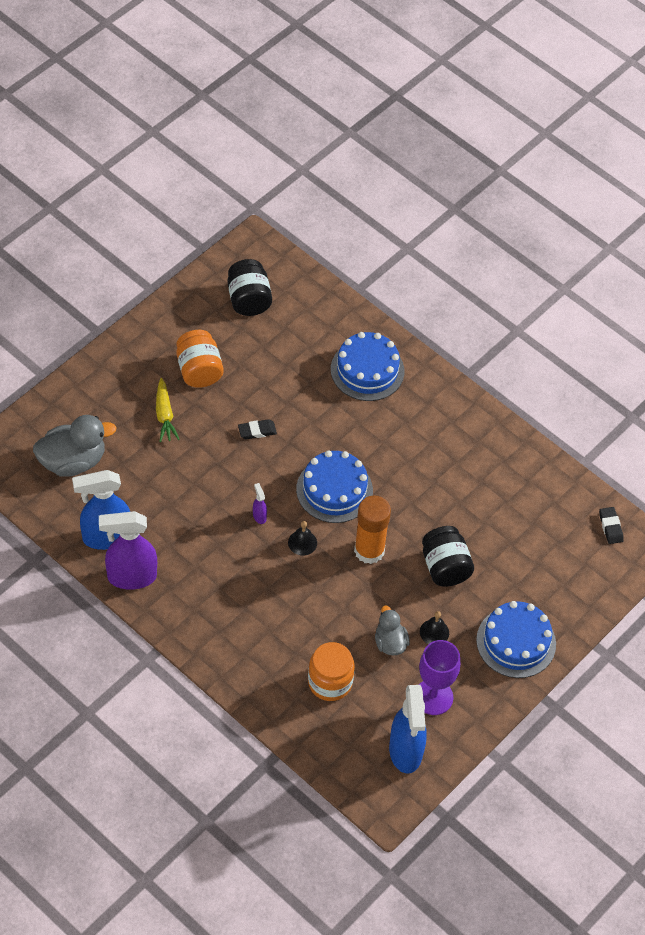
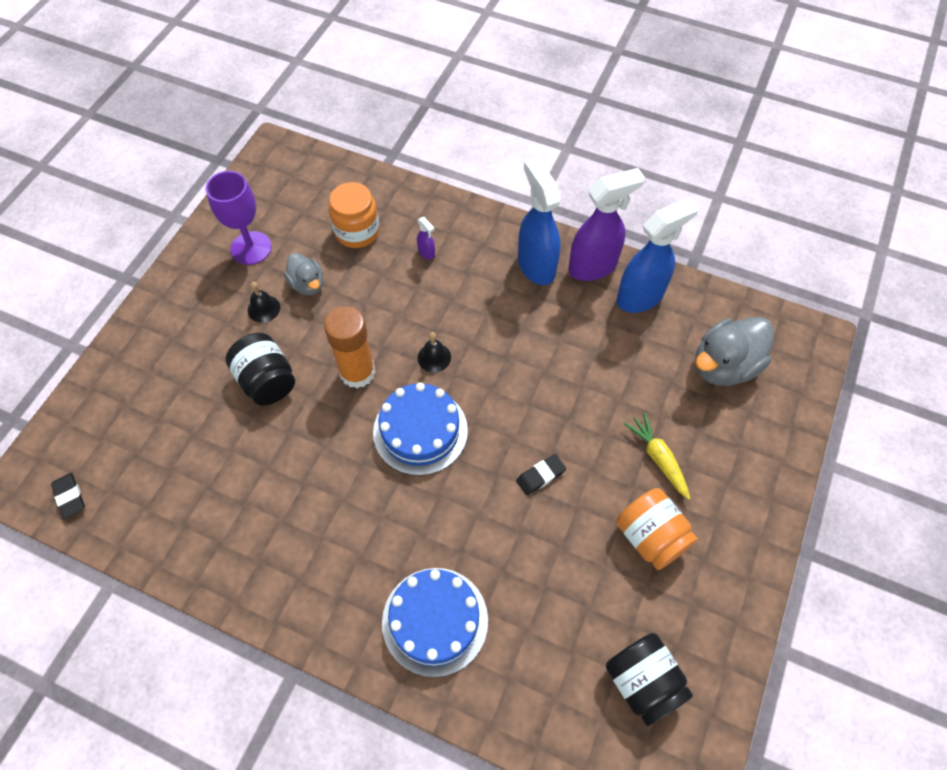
camera: 165 degrees right, 5 degrees up
purple spray bottle [253,483,267,524] -> purple spray bottle moved to [417,217,435,259]
blue spray bottle [389,685,427,774] -> blue spray bottle moved to [518,158,561,285]
blue cake [476,601,556,678] -> none

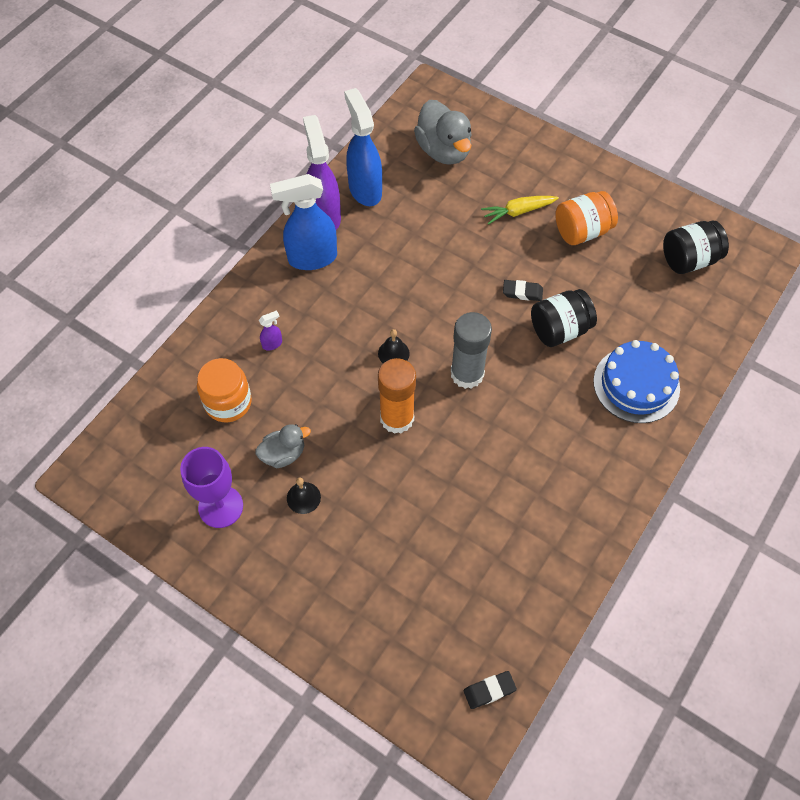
camera: 80 degrees left, 0 degrees up
black jar [225,333,295,405] -> black jar moved to [531,289,597,347]
blue cake [373,383,468,476] -> grey glue stick [451,312,492,389]
black eraser [516,454,566,495] -> black eraser turned 60 degrees counterclockwise [503,280,543,301]

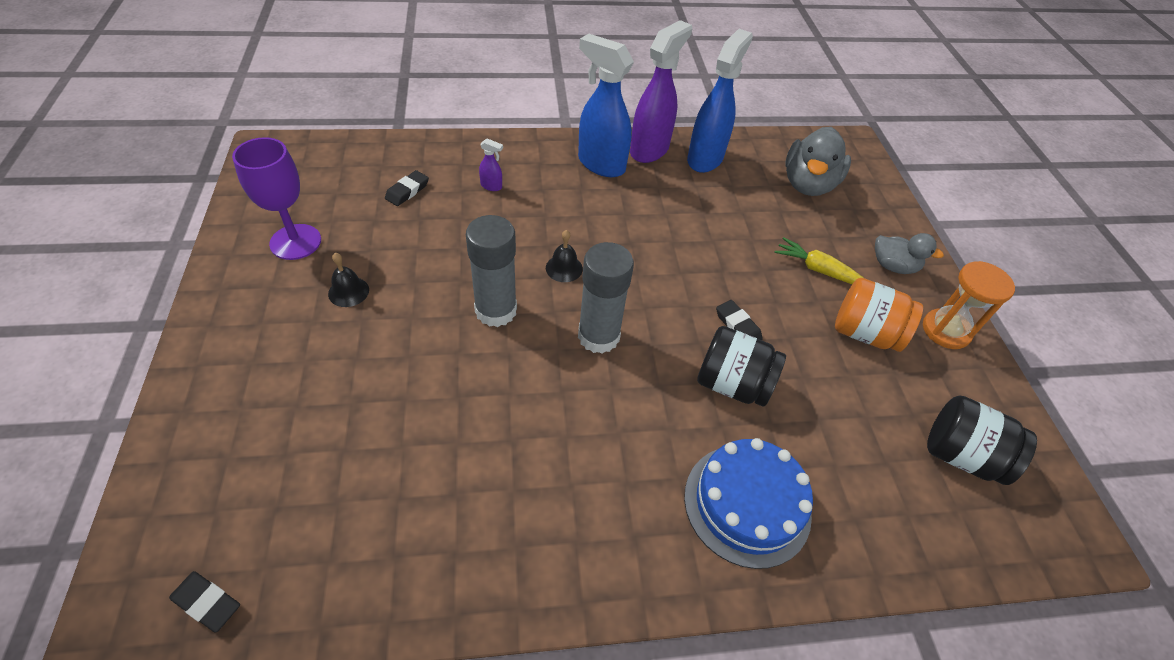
camera: 45 degrees right, 10 degrees down
orange jar [197,358,252,422] -> black eraser [385,170,429,206]
grey duck [255,424,311,468] -> grey duck moved to [875,233,944,274]
orange glue stick [378,358,416,434] -> grey glue stick [466,215,517,327]
none -> orange hourglass [923,261,1015,349]

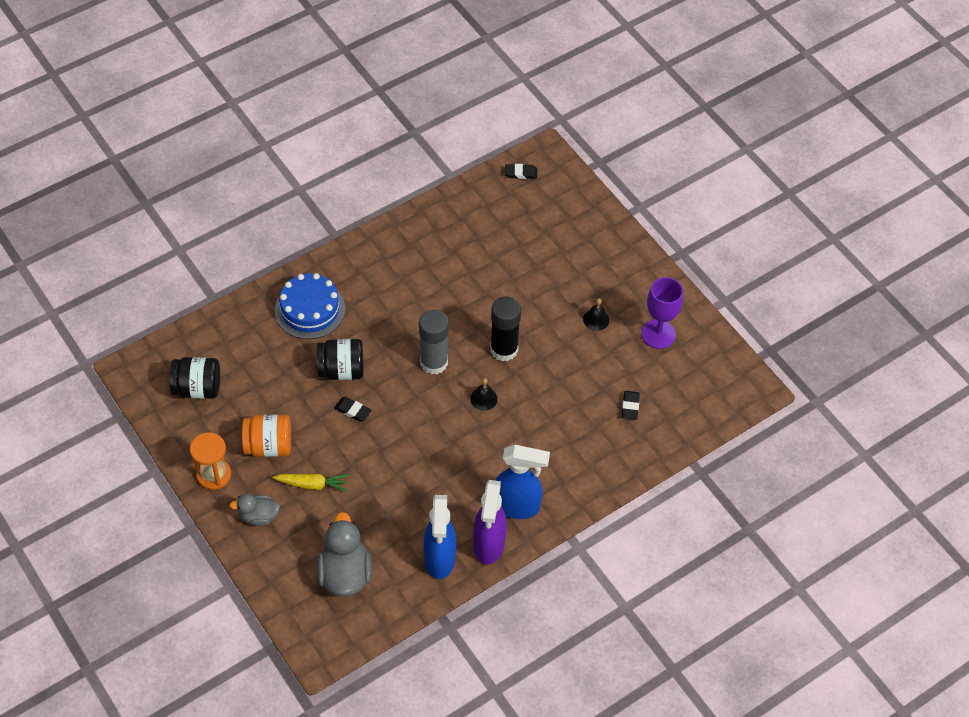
camera: 155 degrees right, 5 degrees up
grey glue stick [466,215,517,327] -> black glue stick [490,296,521,361]
purple spray bottle [479,139,503,191] -> none

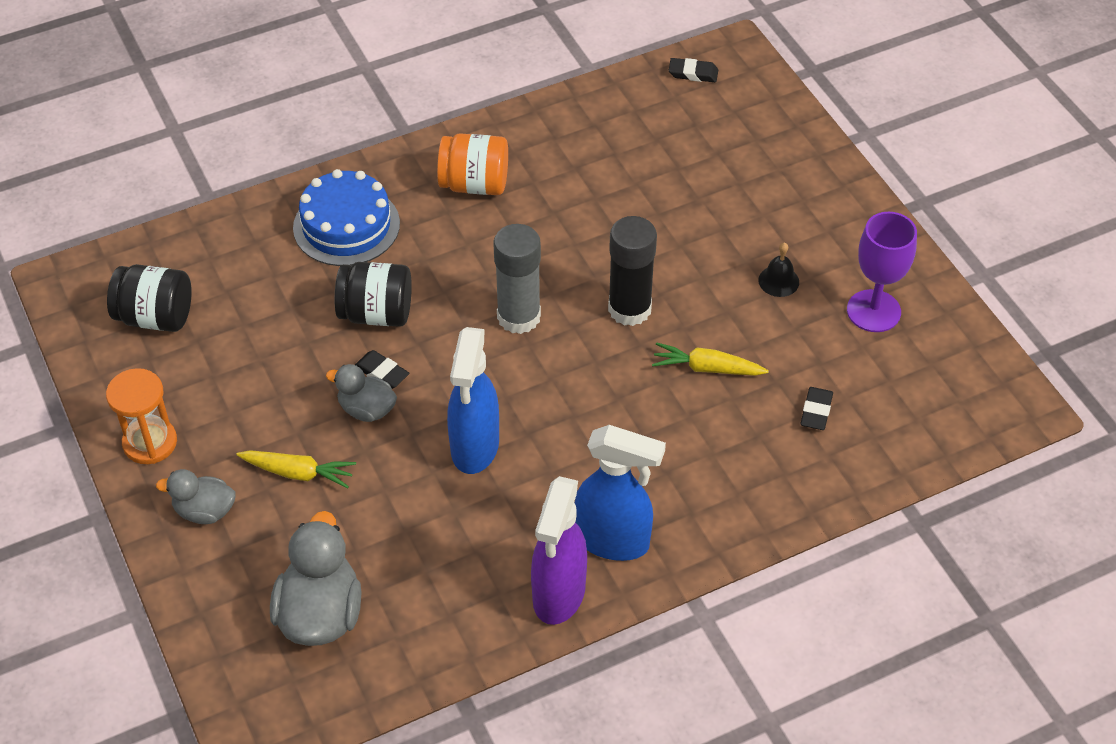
camera: 10 degrees right, 5 degrees down
orange jar [242,415,291,457] -> orange jar moved to [437,133,508,195]
blue spray bottle [423,495,456,579] -> blue spray bottle moved to [447,327,499,474]
black bell [470,378,498,411] -> none
none -> grey duck [326,364,397,422]
none -> yellow carrot [652,342,769,376]

